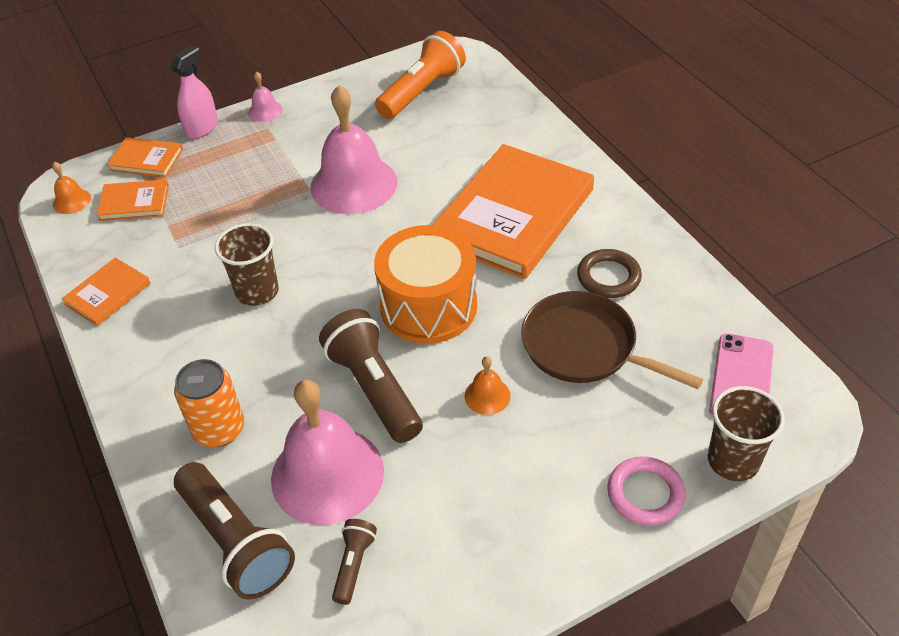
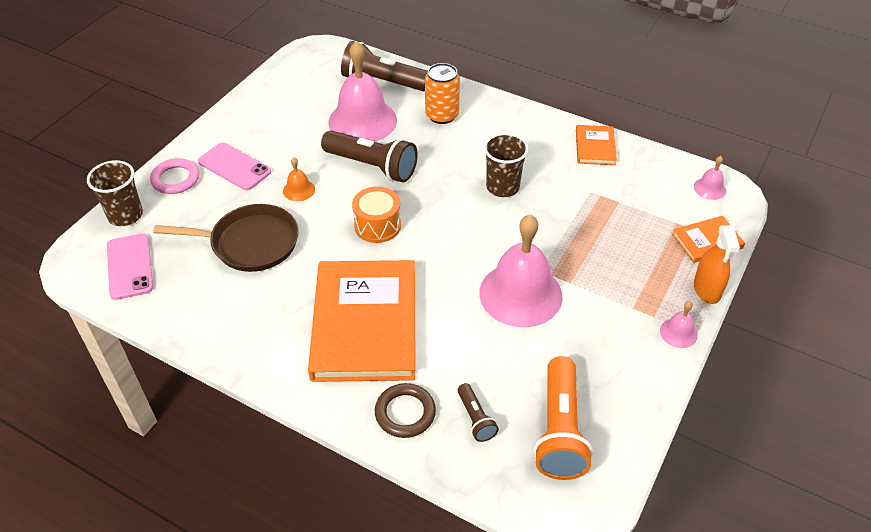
camera: 145 degrees right, 0 degrees up
orange bell [52,162,91,214] -> pink bell [694,156,726,200]
orange book [96,179,169,221] -> none
pink spray bottle [171,45,218,139] -> orange spray bottle [694,225,740,304]
brown flashlight [332,519,377,605] -> brown flashlight moved to [458,383,499,442]
orange drum [374,225,477,344] -> orange drum [352,187,401,243], size x0.62
brown ring [577,249,642,298] -> brown ring moved to [375,383,436,438]
none -> pink phone [198,143,271,190]

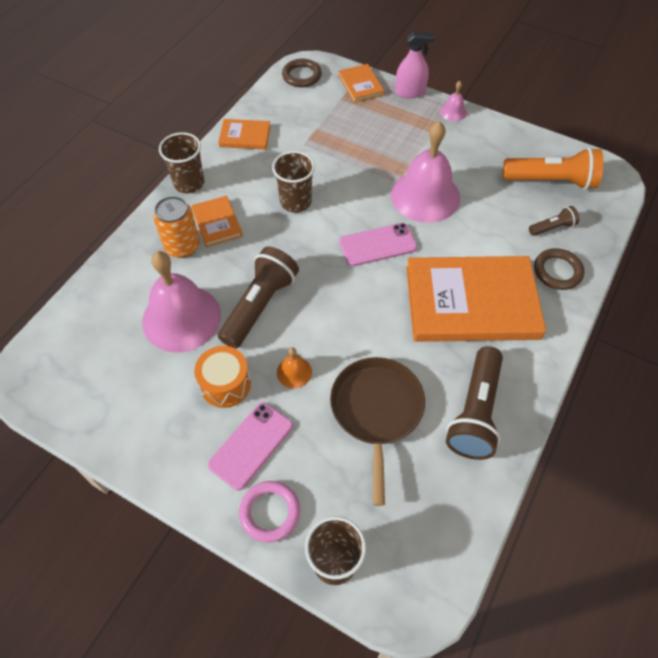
camera: 90 degrees left, 10 degrees up
pink phone [107,233,153,300] -> pink phone moved to [339,223,417,266]
brown flashlight [341,41,428,91] -> brown flashlight moved to [446,346,503,460]
orange drum [352,187,401,243] -> orange drum moved to [194,346,251,408]
pink bell [694,156,726,200] -> brown ring [282,58,322,87]
orange spray bottle [694,225,740,304] -> pink spray bottle [395,31,434,98]
none -> brown cup [159,132,204,194]
none -> orange book [191,196,243,247]

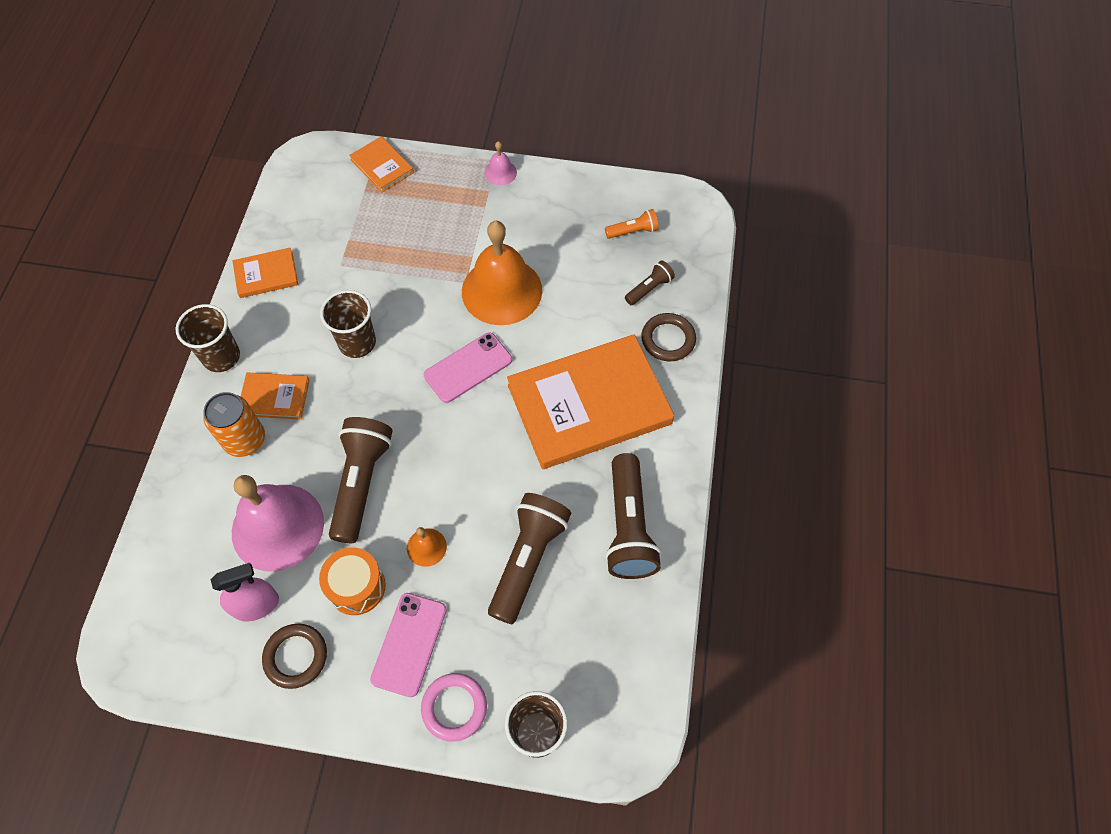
camera: 20 degrees left, 5 degrees up
orange book [191,196,243,247] -> orange book turned 45 degrees counterclockwise [241,373,309,420]
brown ring [282,58,322,87] -> brown ring moved to [262,624,327,689]
brown pan [330,357,425,506] -> brown flashlight [488,493,571,624]
pink bell [391,121,460,223] -> orange bell [462,221,542,325]
pink spray bottle [395,31,434,98] -> pink spray bottle moved to [211,563,279,621]
orange flashlight [503,147,603,190] -> orange flashlight [605,209,658,239], size x0.50

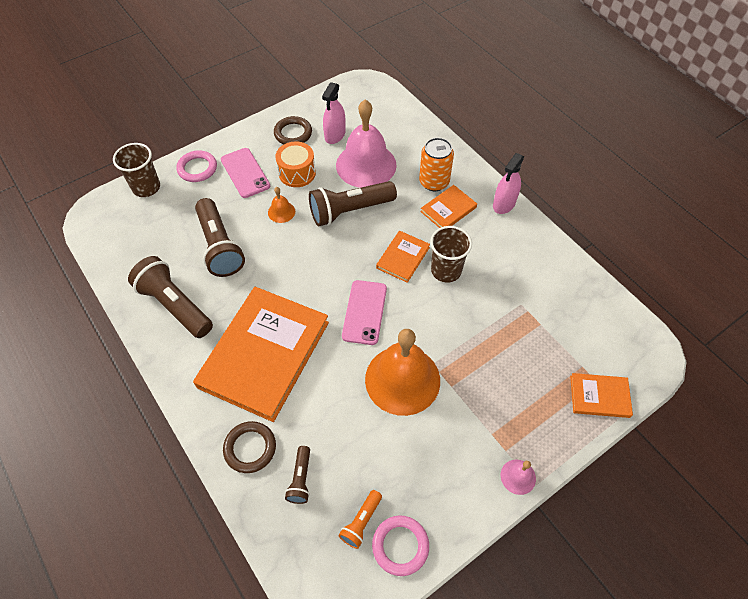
camera: 135 degrees right, 5 degrees down
brown cup [176,304,240,372] -> pink spray bottle [493,153,524,214]
orange book [232,248,298,298] -> orange book moved to [376,231,430,283]
brown flashlight [329,417,393,543] -> brown flashlight turned 105 degrees clockwise [309,181,397,226]
none -> pink ring [372,515,429,576]

